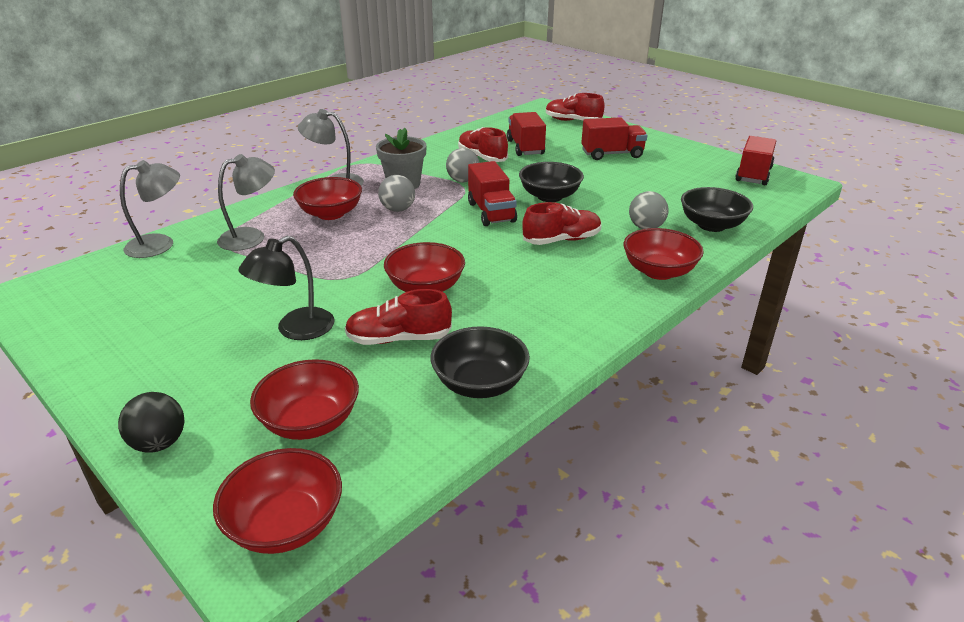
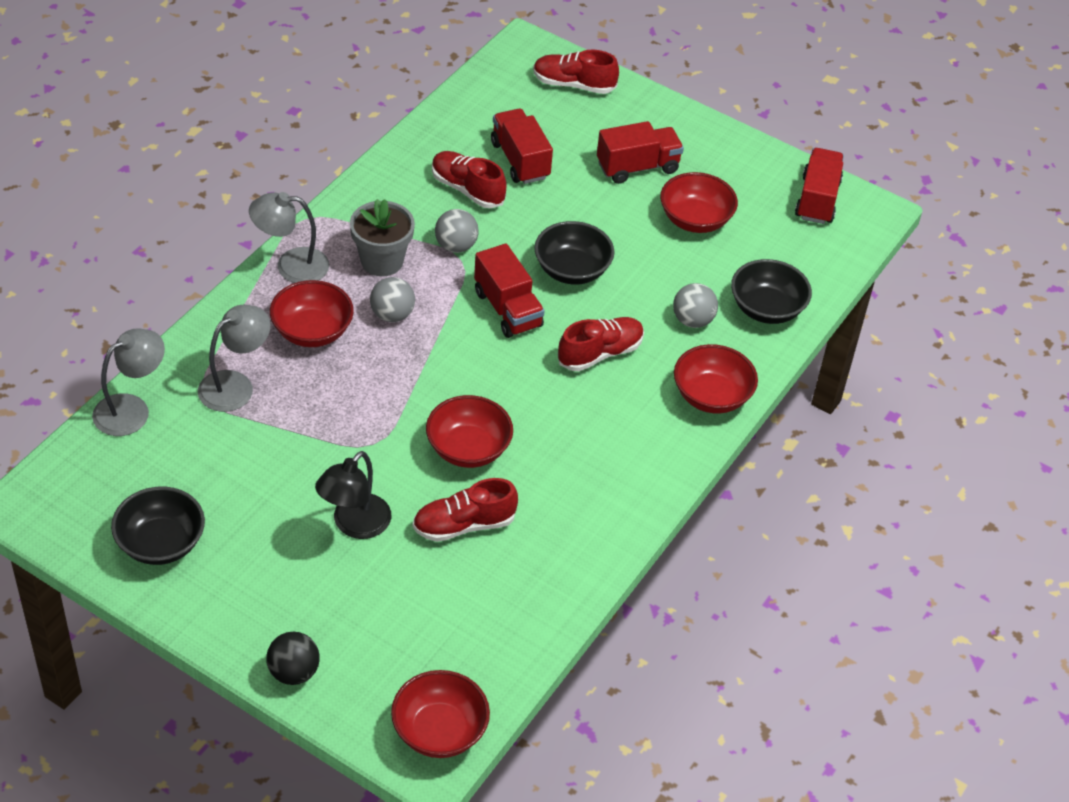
camera: 15 degrees left, 15 degrees up
red bowl [250,359,359,440] -> red bowl moved to [660,172,738,233]
black bowl [430,326,530,398] -> black bowl moved to [111,487,205,565]

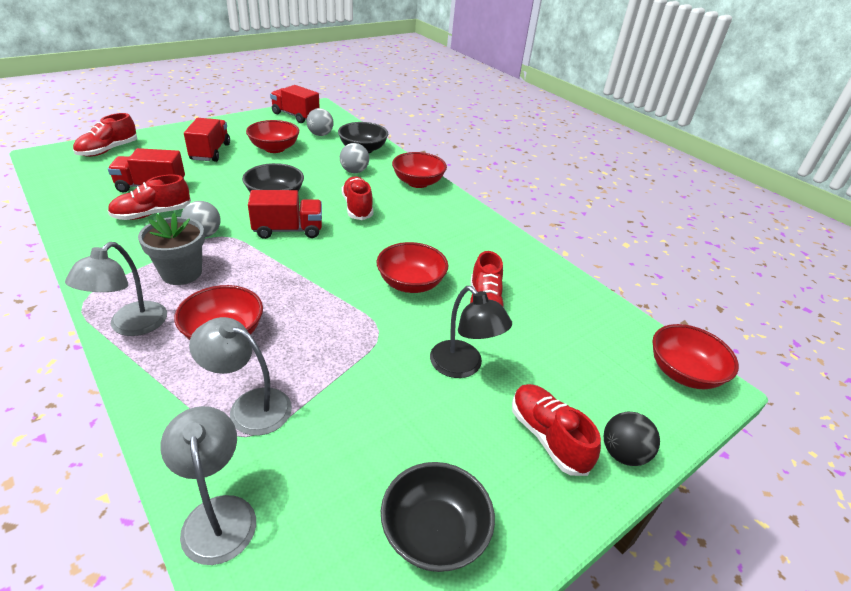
camera: 70 degrees left, 10 degrees down
grey lamp [198,305,270,412] -> grey lamp turned 45 degrees counterclockwise [189,317,292,436]
grey ball [370,277,415,322] -> grey ball moved to [307,108,334,136]
none -> red shoe [512,384,601,476]

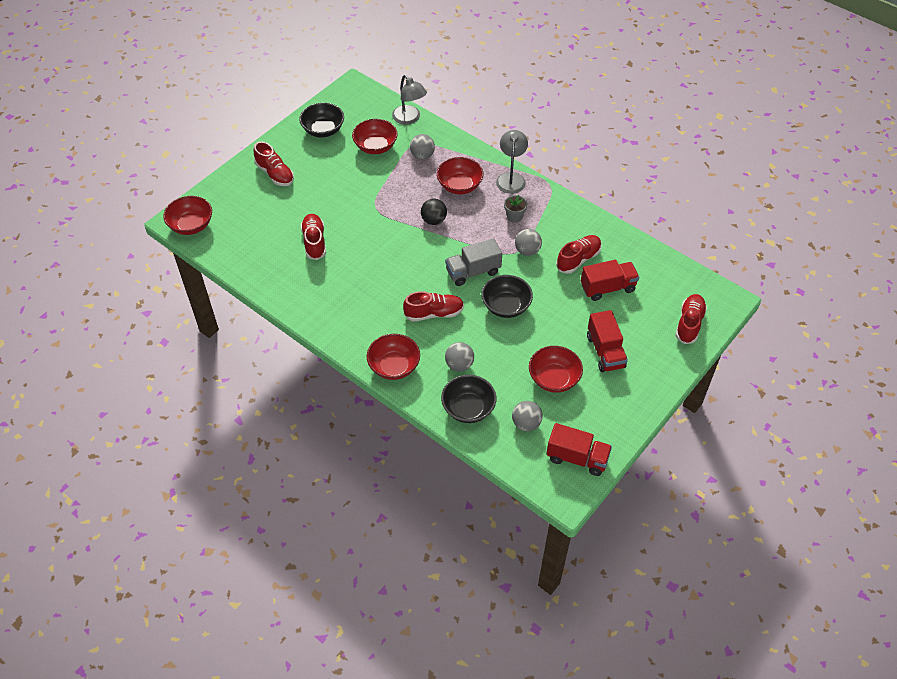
camera: 170 degrees right, 15 degrees up
grey flower pot [138,212,205,285] -> grey flower pot [504,195,528,223], size x0.61
grey lamp [189,317,292,436] -> grey ball [410,134,435,159]
red truck [248,190,322,239] -> grey truck [445,238,502,286]
red shoe [342,176,373,220] -> red shoe turned 75 degrees counterclockwise [403,291,464,322]
red bowl [377,242,448,293] -> red bowl moved to [352,119,398,154]
black lamp [430,286,512,378] -> none
black ball [604,411,660,466] -> black ball moved to [421,199,447,225]

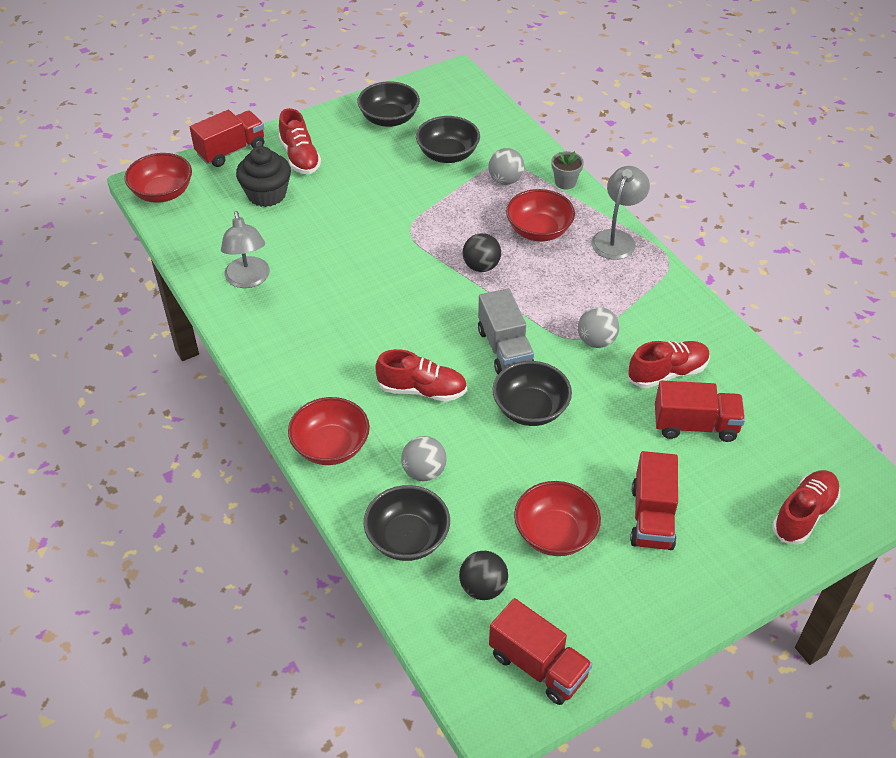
camera: 20 degrees right, 5 degrees down
red shoe [301,214,326,260] -> none
red bowl [352,119,398,154] -> black bowl [416,116,480,163]
grey lamp [392,75,427,125] -> grey lamp moved to [221,211,270,288]
grey truck [445,238,502,286] -> grey truck turned 105 degrees counterclockwise [478,288,534,374]
grey flower pot [504,195,528,223] -> grey flower pot moved to [551,151,584,189]
grey ball [512,401,543,431] -> black ball [459,551,508,600]
none -> red truck [190,110,264,167]
none -> black cupcake [236,146,291,207]

